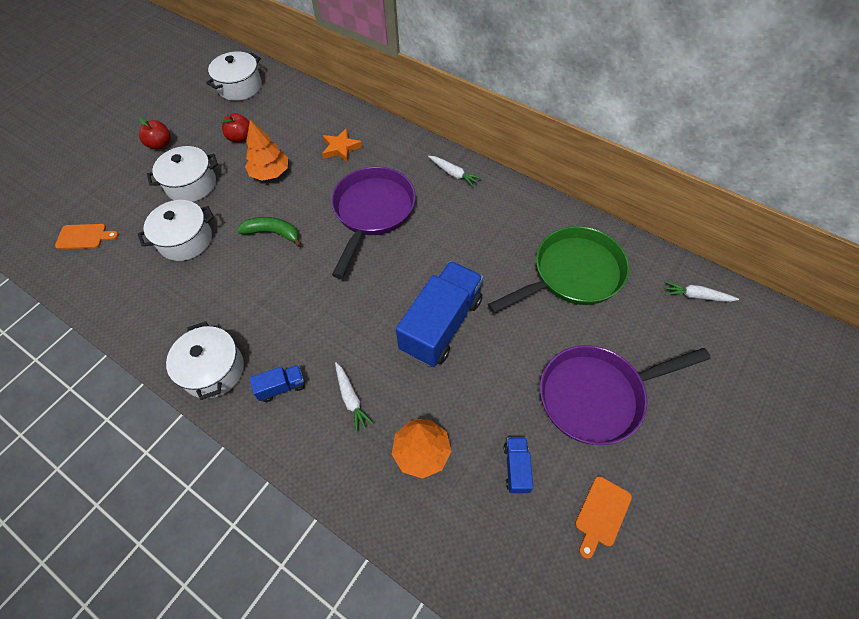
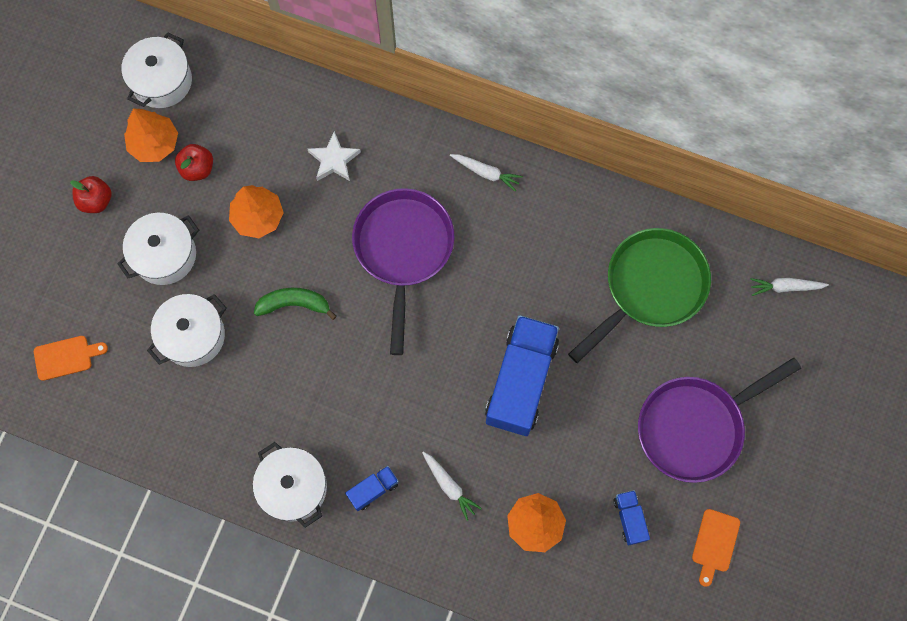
camera: 15 degrees left, 15 degrees up
orange star [322,128,362,162] -> white star [308,131,361,181]
none -> orange tree [124,109,178,162]

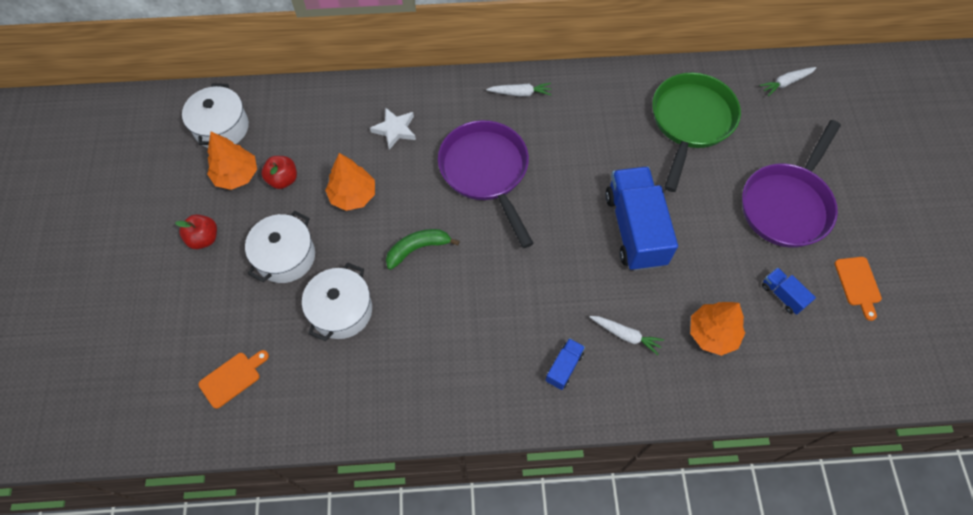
camera: 25 degrees left, 10 degrees down
white pot [253,442,327,528] -> none

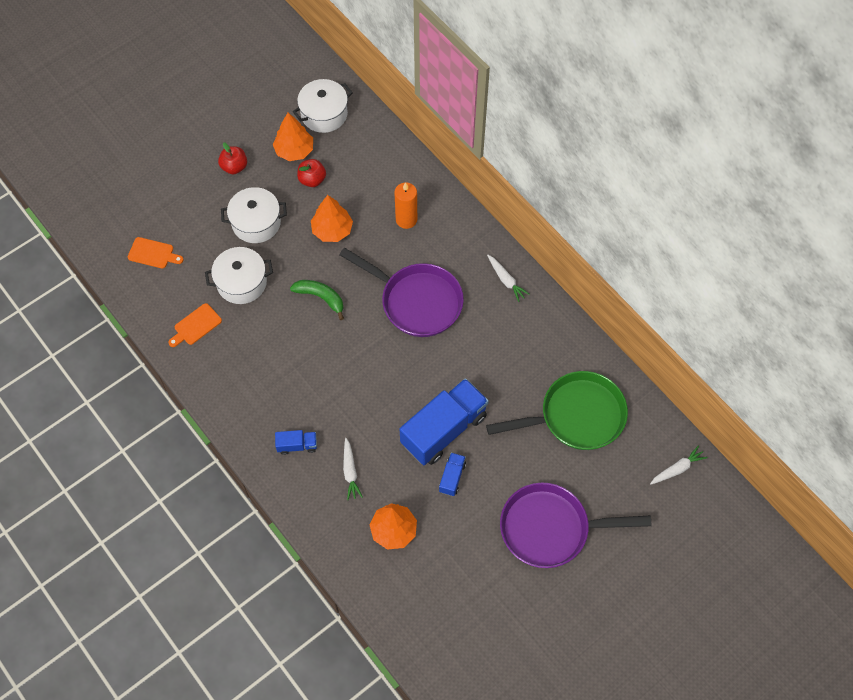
camera: 55 degrees right, 0 degrees up
white star [370,107,416,150] -> orange candle [394,182,417,229]
purple pan [438,120,534,248] -> purple pan turned 90 degrees clockwise [339,248,464,337]
white carrot [759,67,817,96] -> white carrot turned 120 degrees clockwise [650,446,708,484]
blue truck [762,268,816,315] -> blue truck moved to [439,453,466,496]
orange cutting board [835,257,882,321] -> orange cutting board moved to [168,303,222,347]

